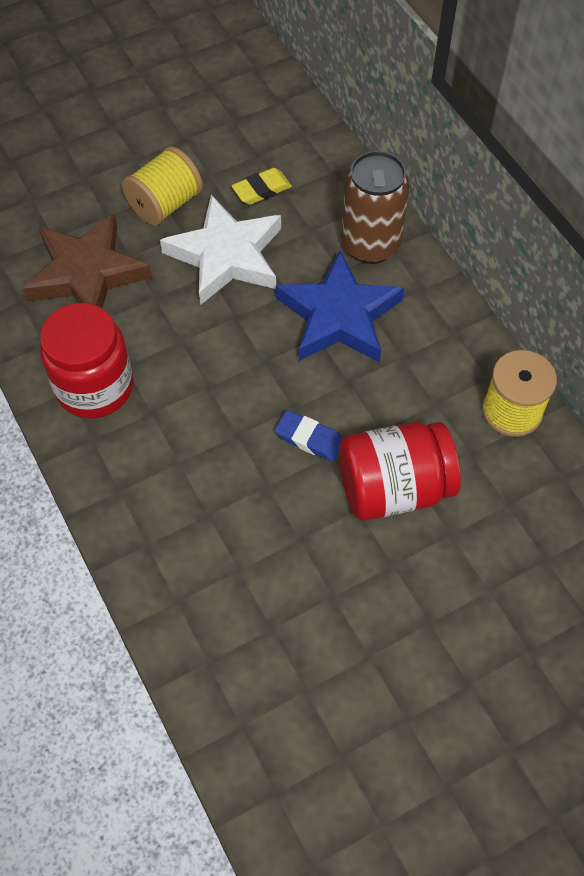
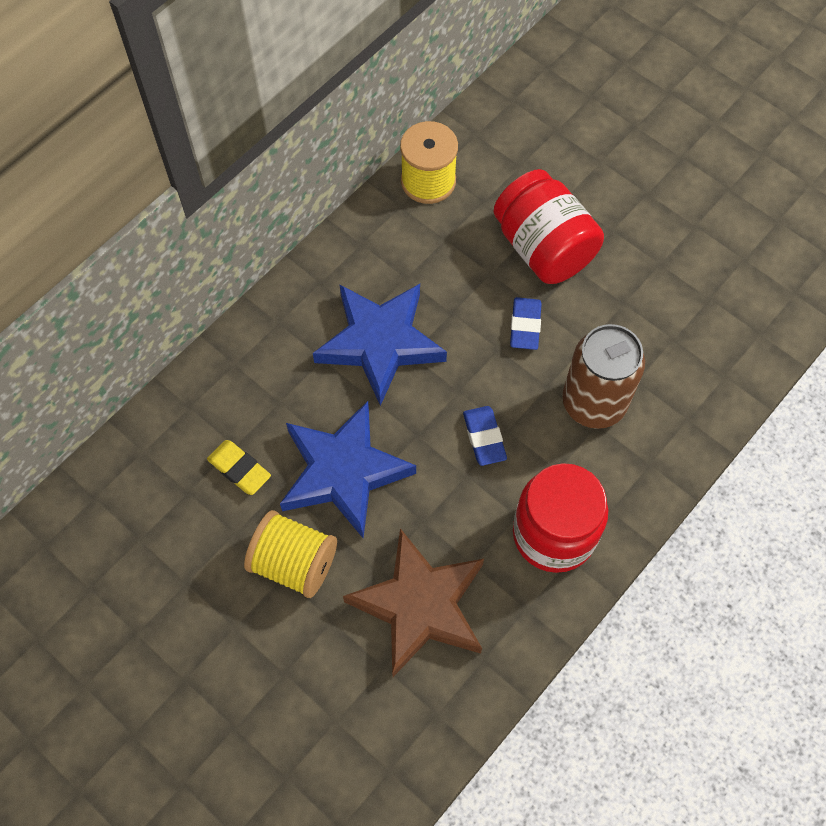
camera: 110 degrees left, 5 degrees up
white star [160,195,281,305] -> blue star [280,401,416,538]
brown can [341,151,409,264] -> brown can moved to [562,324,645,429]
none -> blue eraser [463,406,507,466]

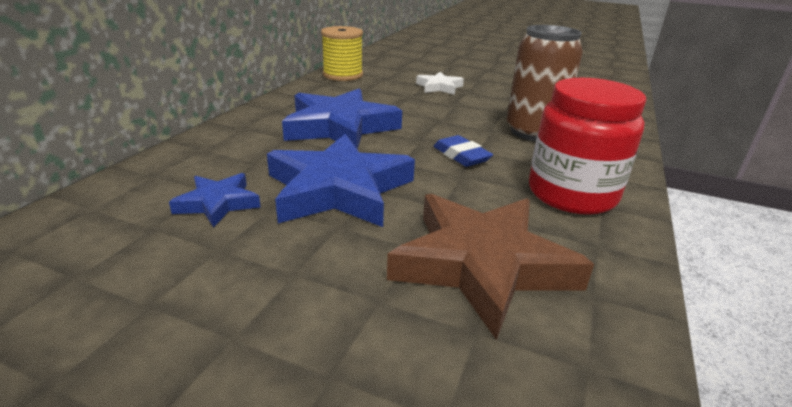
camera: 20 degrees left, 35 degrees down
yellow eraser [207,440,271,495] -> blue star [169,173,261,228]
yellow spool [244,510,337,598] -> none
red jar [494,169,604,284] -> white star [416,72,464,95]
blue eraser [510,297,542,350] -> none

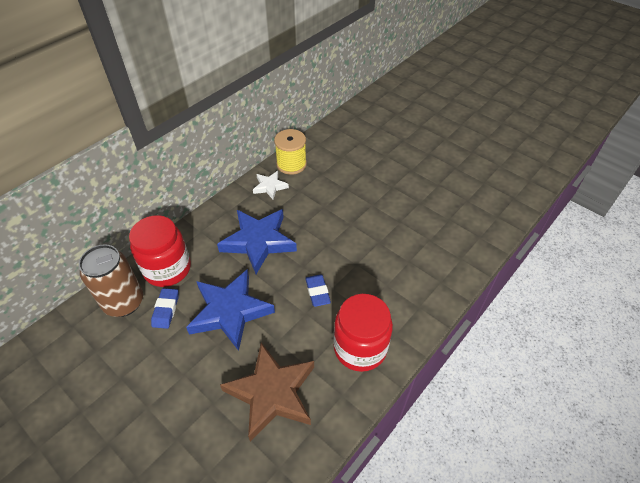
camera: 20 degrees right, 20 degrees up
blue star [169,173,261,228] -> blue eraser [151,288,178,329]
white star [416,72,464,95] -> white star moved to [253,171,289,200]
brown can [507,25,583,141] -> brown can moved to [79,244,143,317]
none -> red jar [129,215,191,287]

